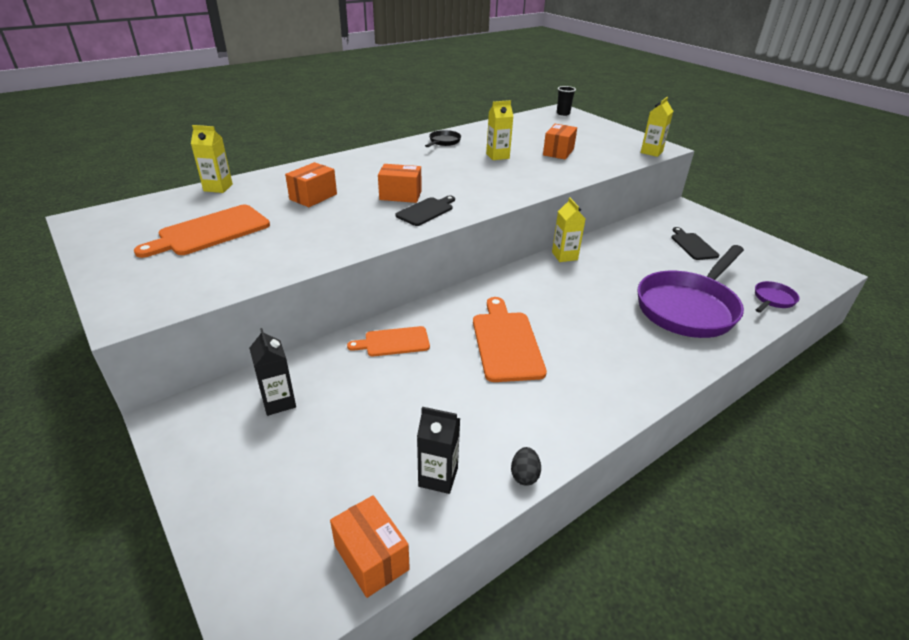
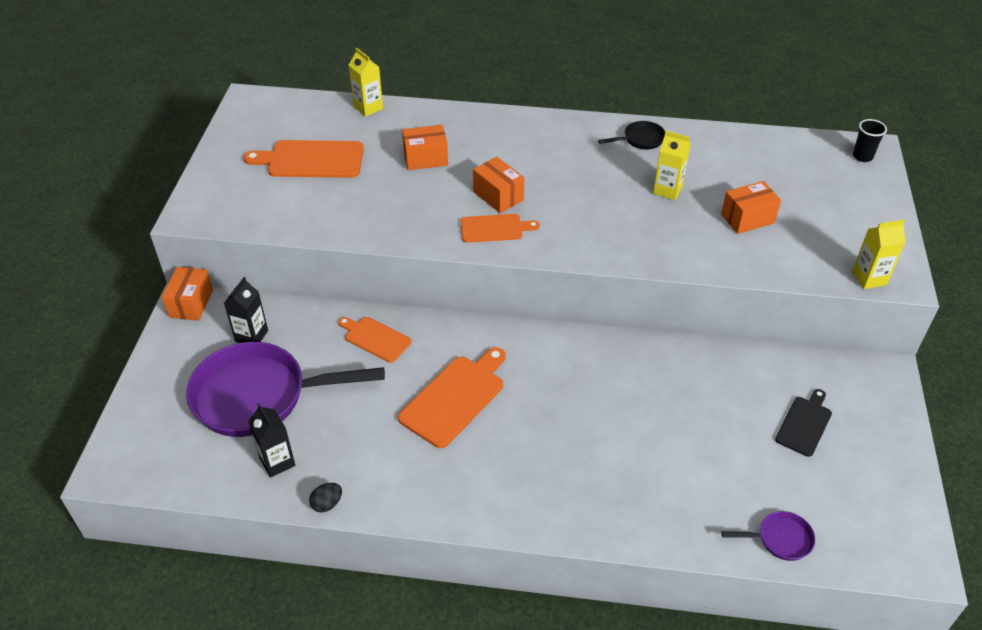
camera: 45 degrees right, 10 degrees up
orange box [330,495,410,598] -> orange box moved to [162,267,213,321]
black cutting board [395,196,455,226] -> orange cutting board [461,214,540,243]
yellow carton [552,197,585,262] -> none
purple pan [638,245,744,338] -> purple pan moved to [186,342,385,437]

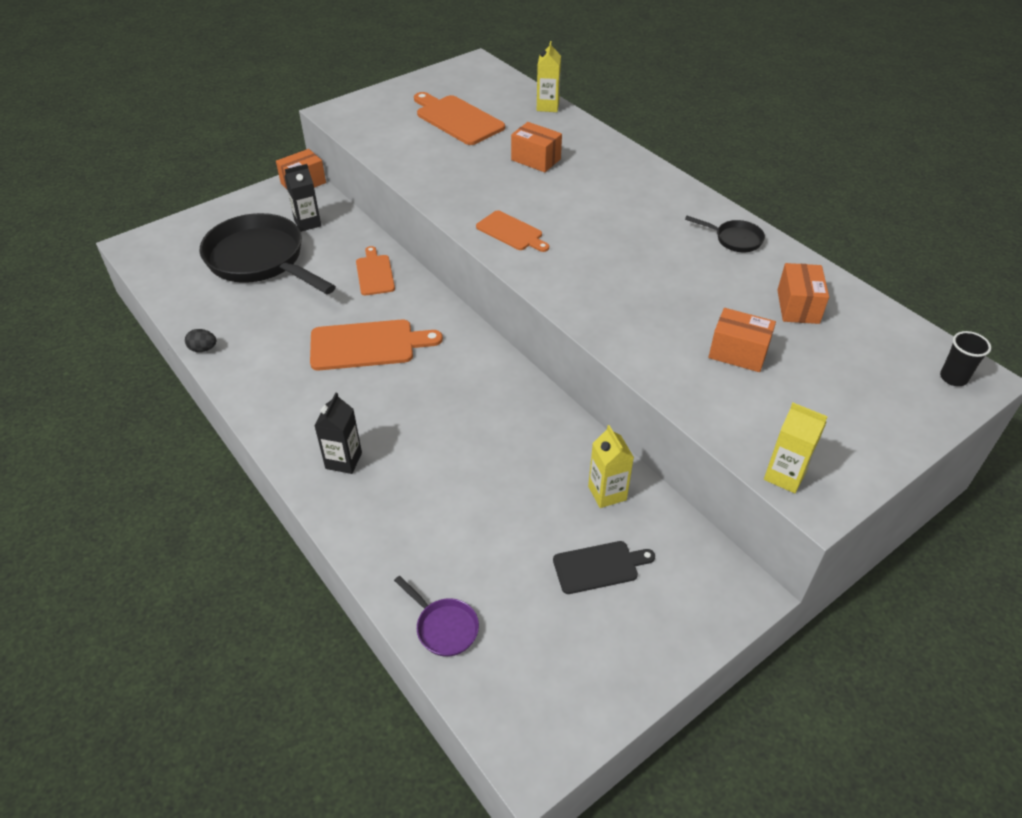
camera: 45 degrees right, 0 degrees up
purple pan [186,342,385,437] -> black pan [200,213,336,294]
black carton [248,403,295,478] -> black carton moved to [314,393,362,474]
orange box [473,157,524,213] -> orange box moved to [777,263,829,324]
yellow carton [653,131,690,200] -> yellow carton moved to [588,425,634,508]

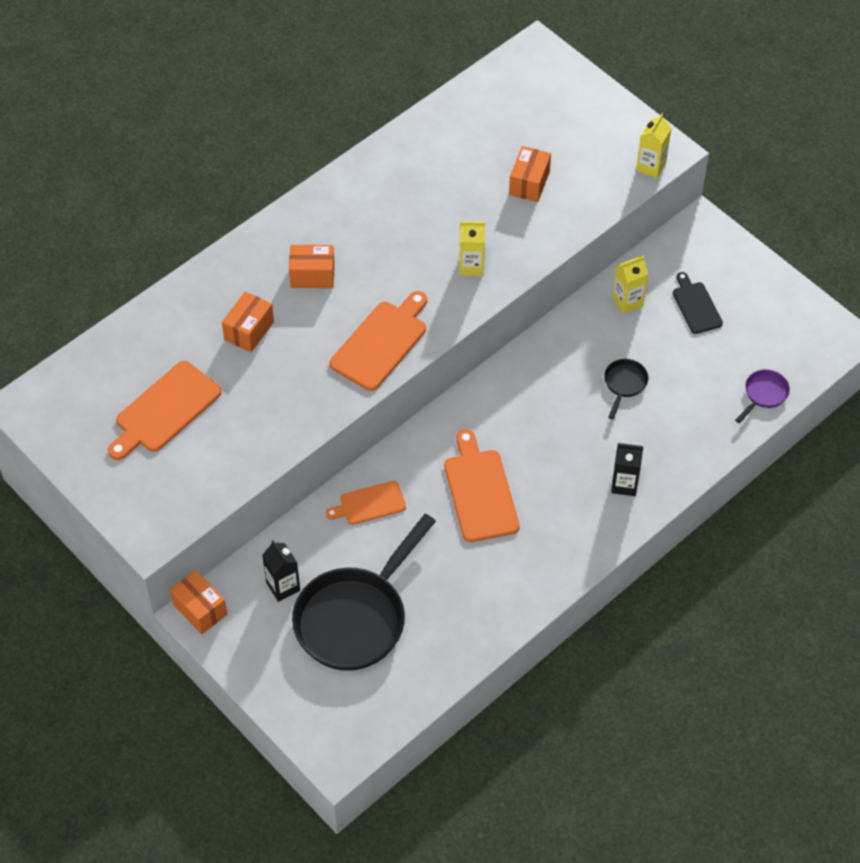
camera: 95 degrees left, 10 degrees up
black egg [185,329,216,352] -> none
orange cutting board [476,210,549,252] -> orange cutting board [330,291,427,391], size x1.62
yellow carton [537,41,561,112] -> yellow carton moved to [459,221,485,276]
black pan [685,216,765,252] -> black pan moved to [604,359,648,419]
orange box [777,263,829,324] -> orange box moved to [289,245,335,288]
black cup [940,331,991,386] -> none

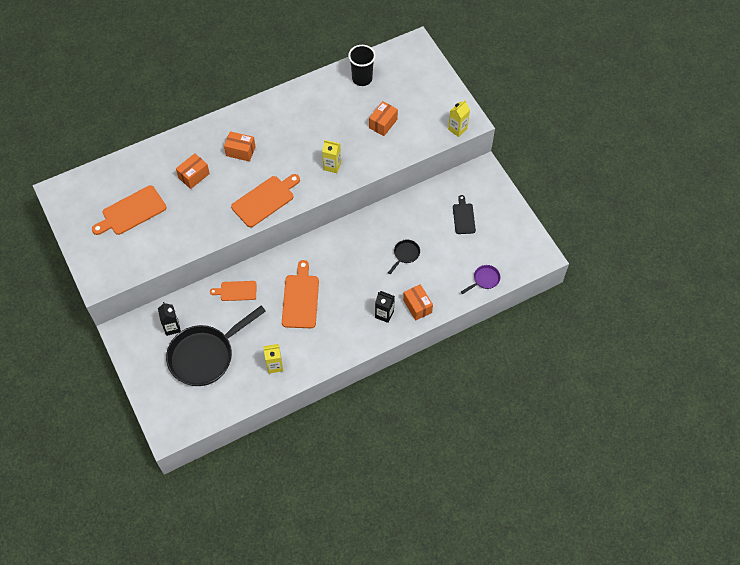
camera: 15 degrees right, 5 degrees up
orange box [170,570,227,634] -> orange box moved to [403,284,433,321]
yellow carton [612,256,648,314] -> yellow carton moved to [263,344,283,373]
none -> black cup [348,45,376,86]

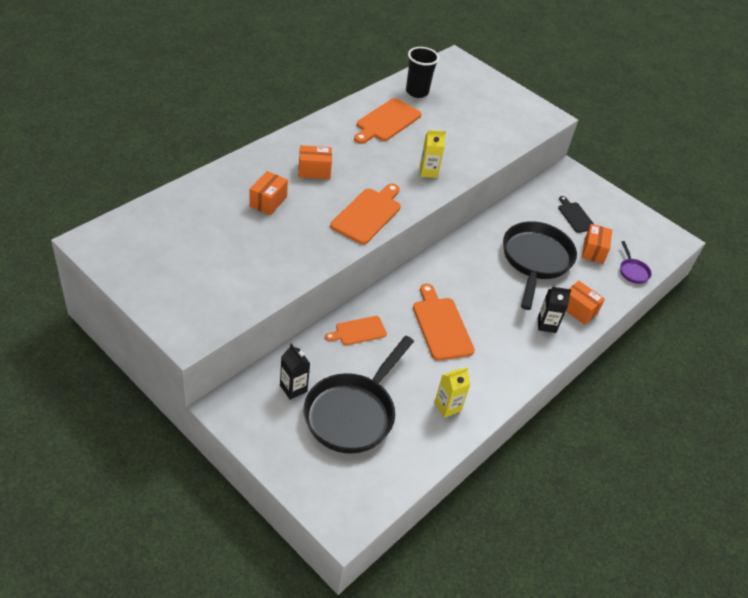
camera: 25 degrees left, 15 degrees down
orange cutting board [92,185,167,235] -> orange cutting board moved to [354,98,421,144]
orange box [369,101,398,136] -> orange box moved to [582,224,612,264]
black pan [388,239,420,274] -> black pan [503,221,577,310], size x2.36
yellow carton [448,100,470,137] -> none
purple pan [461,265,501,294] -> purple pan turned 135 degrees clockwise [620,241,652,284]

